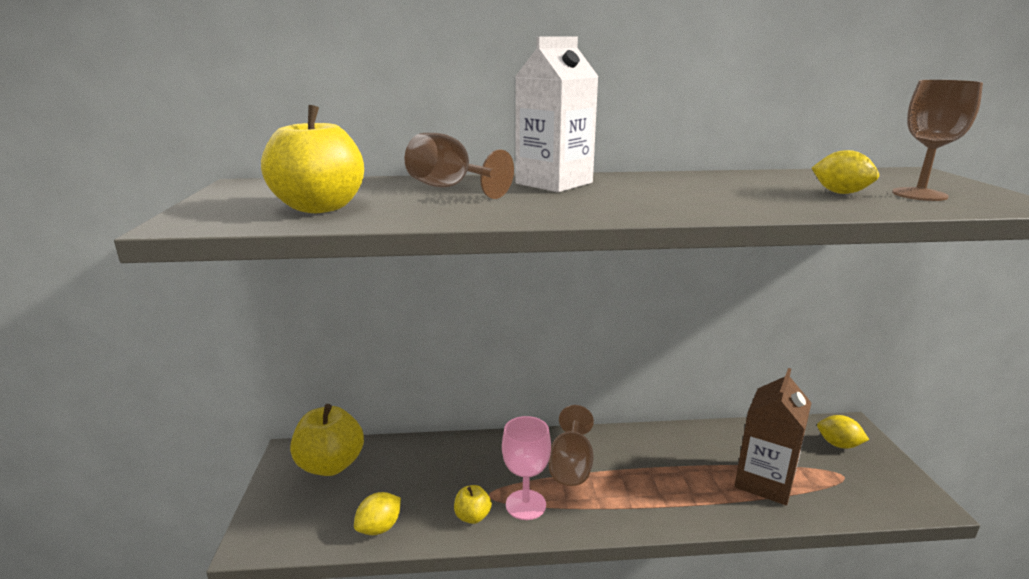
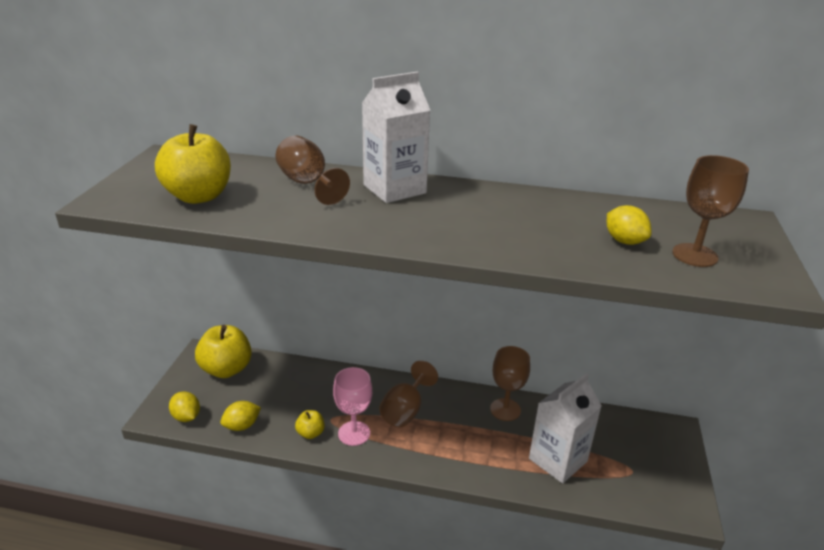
camera: 15 degrees right, 10 degrees up
brown carton [734,368,811,505] -> white carton [529,373,602,483]
yellow lemon [817,415,869,449] -> yellow lemon moved to [169,391,200,422]
none -> brown goblet [490,346,530,421]

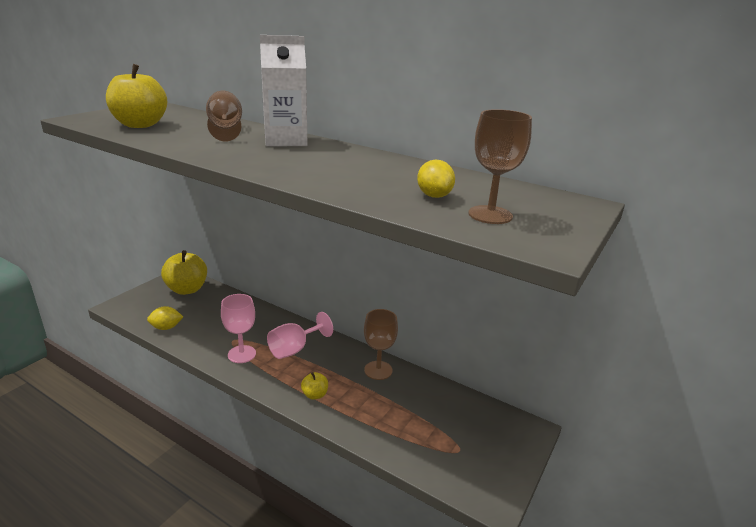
camera: 20 degrees right, 5 degrees down
yellow lemon [169,391,200,422] -> none
yellow apple [295,410,325,439] -> yellow apple moved to [301,372,328,400]
brown goblet [379,360,438,427] -> pink goblet [267,312,333,359]
white carton [529,373,602,483] -> none

